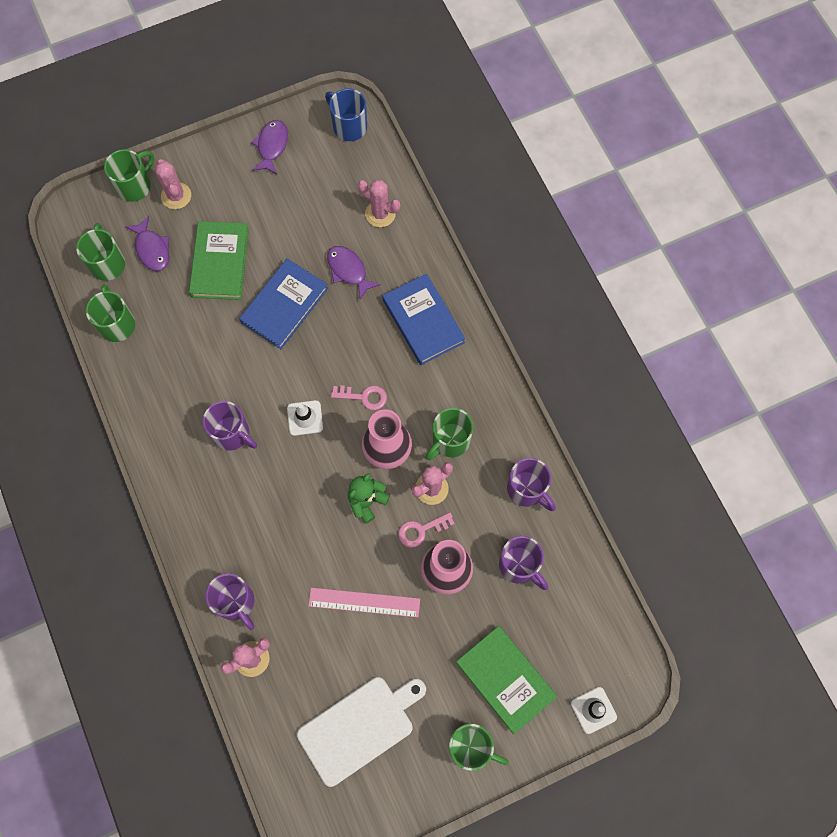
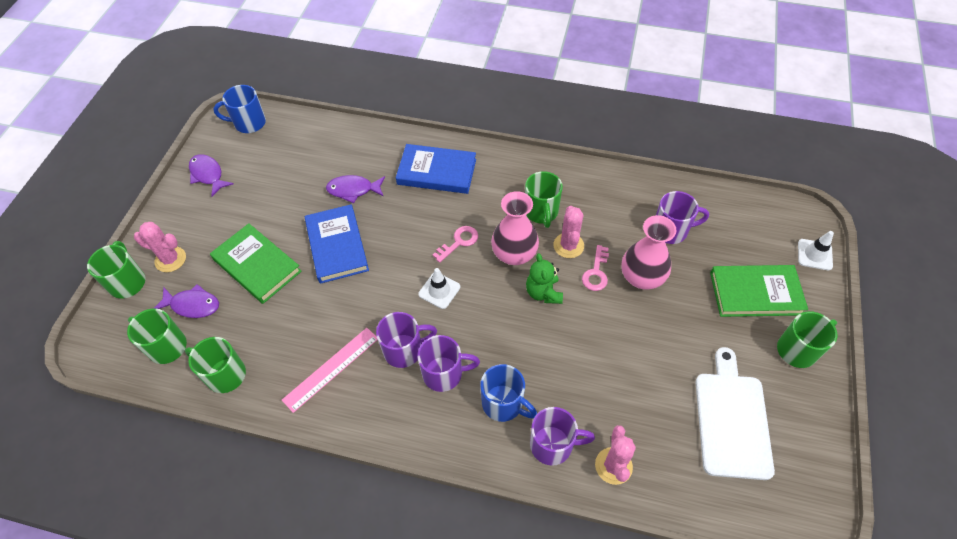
camera: 50 degrees left, 15 degrees down
pink ruler [308,588,420,618] -> pink ruler moved to [282,328,378,413]
pink cactus [358,180,400,227] -> none
purple mug [507,458,556,511] -> purple mug moved to [417,335,480,392]
none -> blue mug [480,364,537,422]

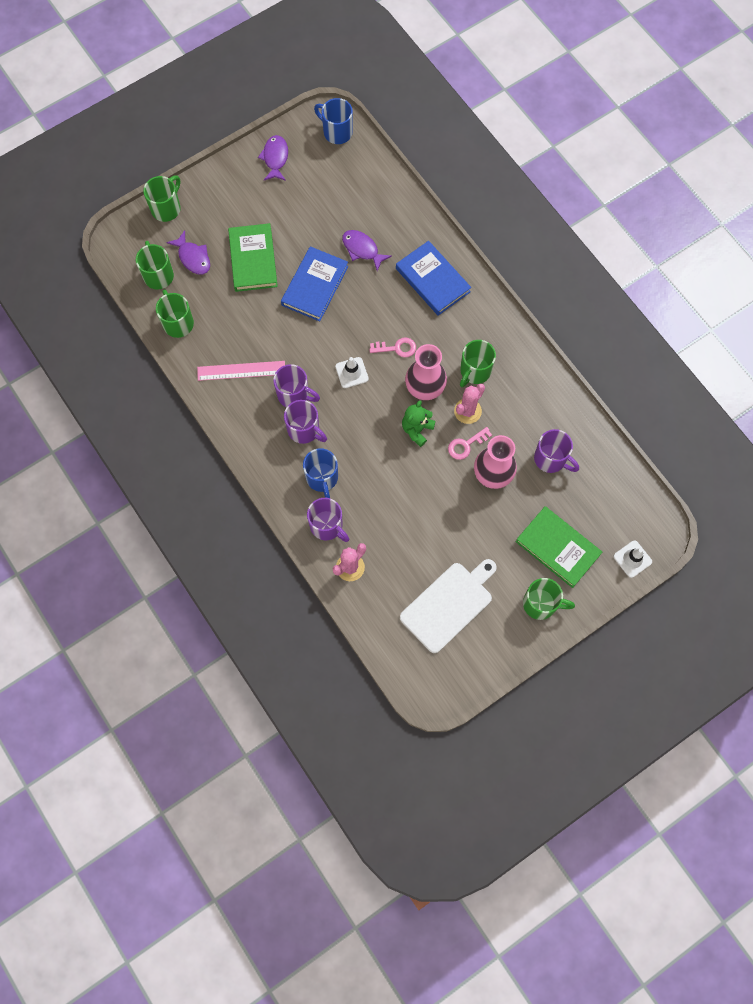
camera: 40 degrees right, 15 degrees up
pink cactus [134,222,186,272] -> none

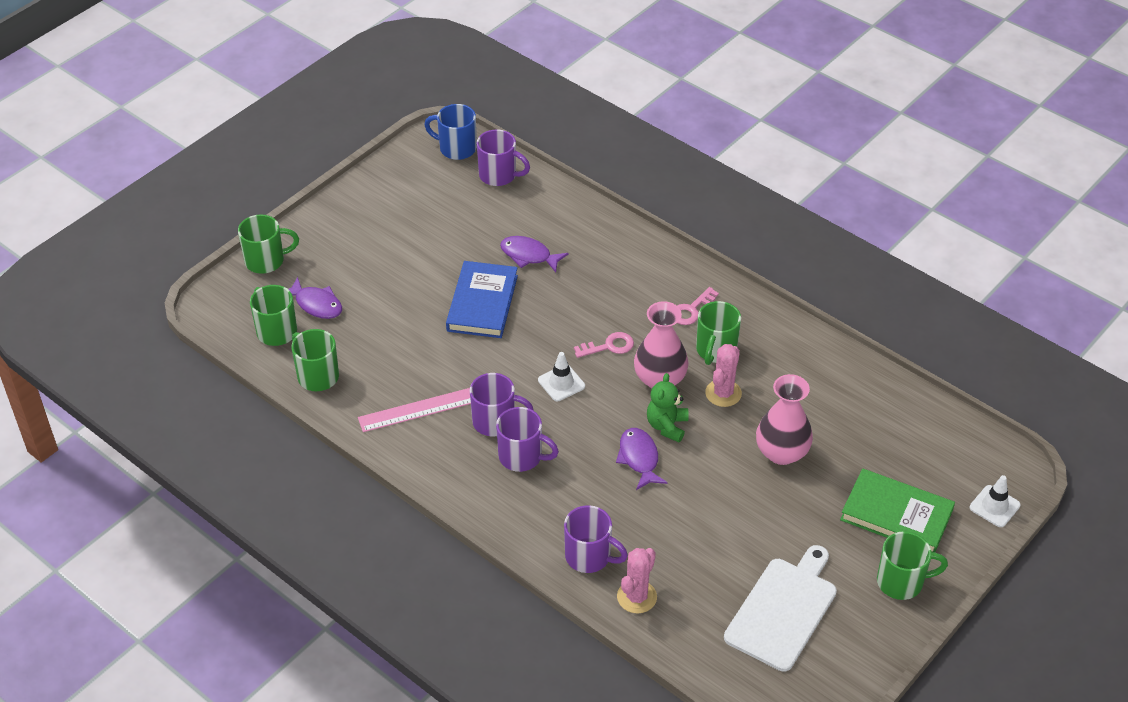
camera: 15 degrees left, 25 degrees down
green mug [143,175,181,222] -> green mug turned 60 degrees clockwise [238,214,299,274]
green book [228,223,278,292] -> none
purple fish [258,135,288,181] -> purple fish moved to [616,428,668,490]
blue mug [303,448,338,498] -> none
blue book [396,241,471,316] -> none
pink key [448,427,492,460] -> pink key moved to [677,287,719,325]
purple mug [534,429,579,473] -> purple mug moved to [477,129,530,186]

